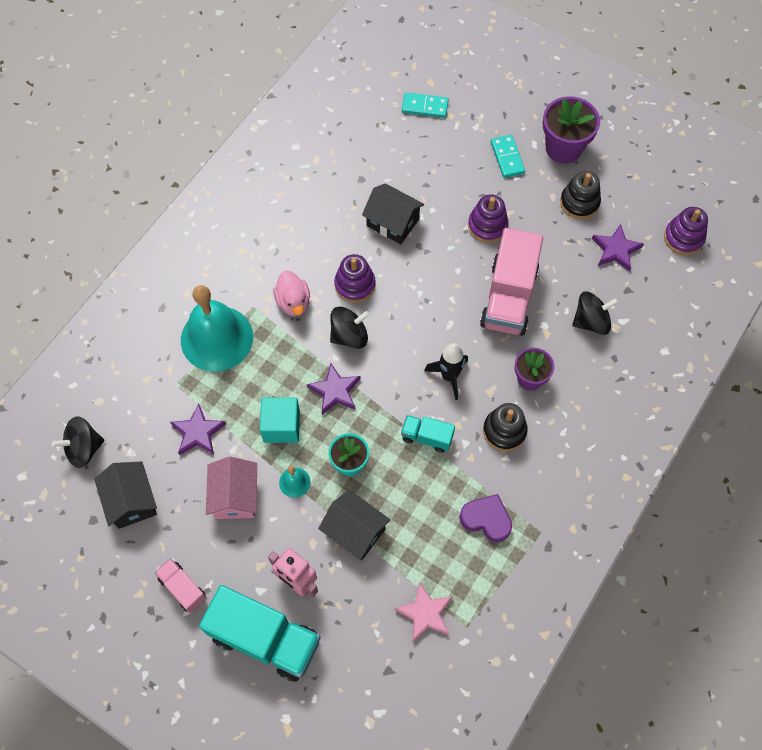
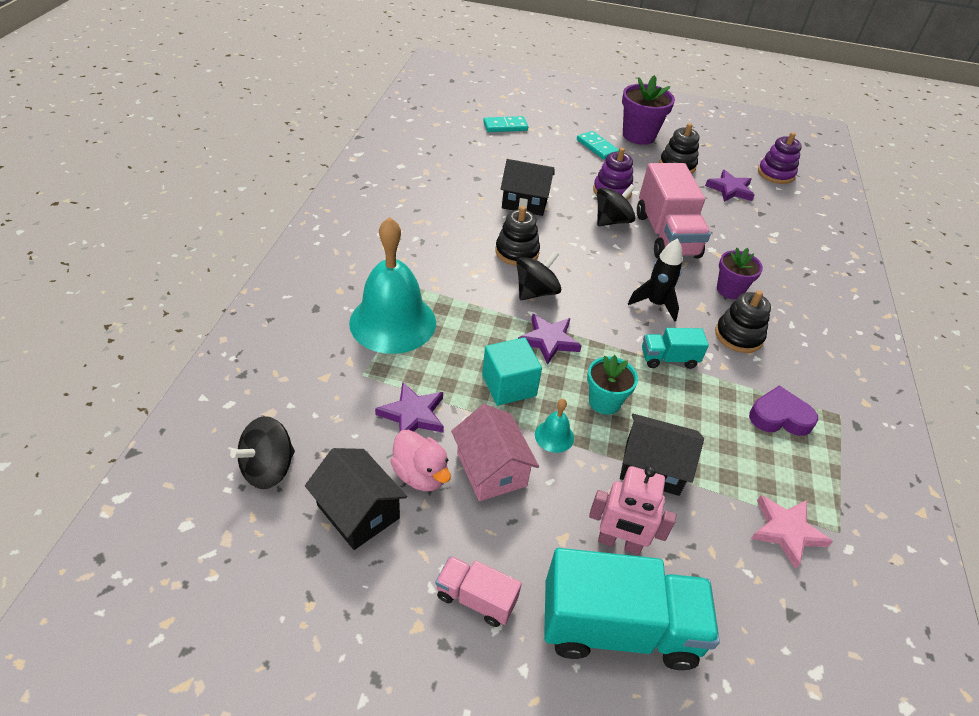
camera: 25 degrees left, 20 degrees down
pink duck [273,271,310,316] -> pink duck moved to [390,430,451,491]
purple stacking toy [334,254,376,303] -> black stacking toy [495,206,540,266]
black spinning top [572,291,619,335] -> black spinning top moved to [597,184,635,226]

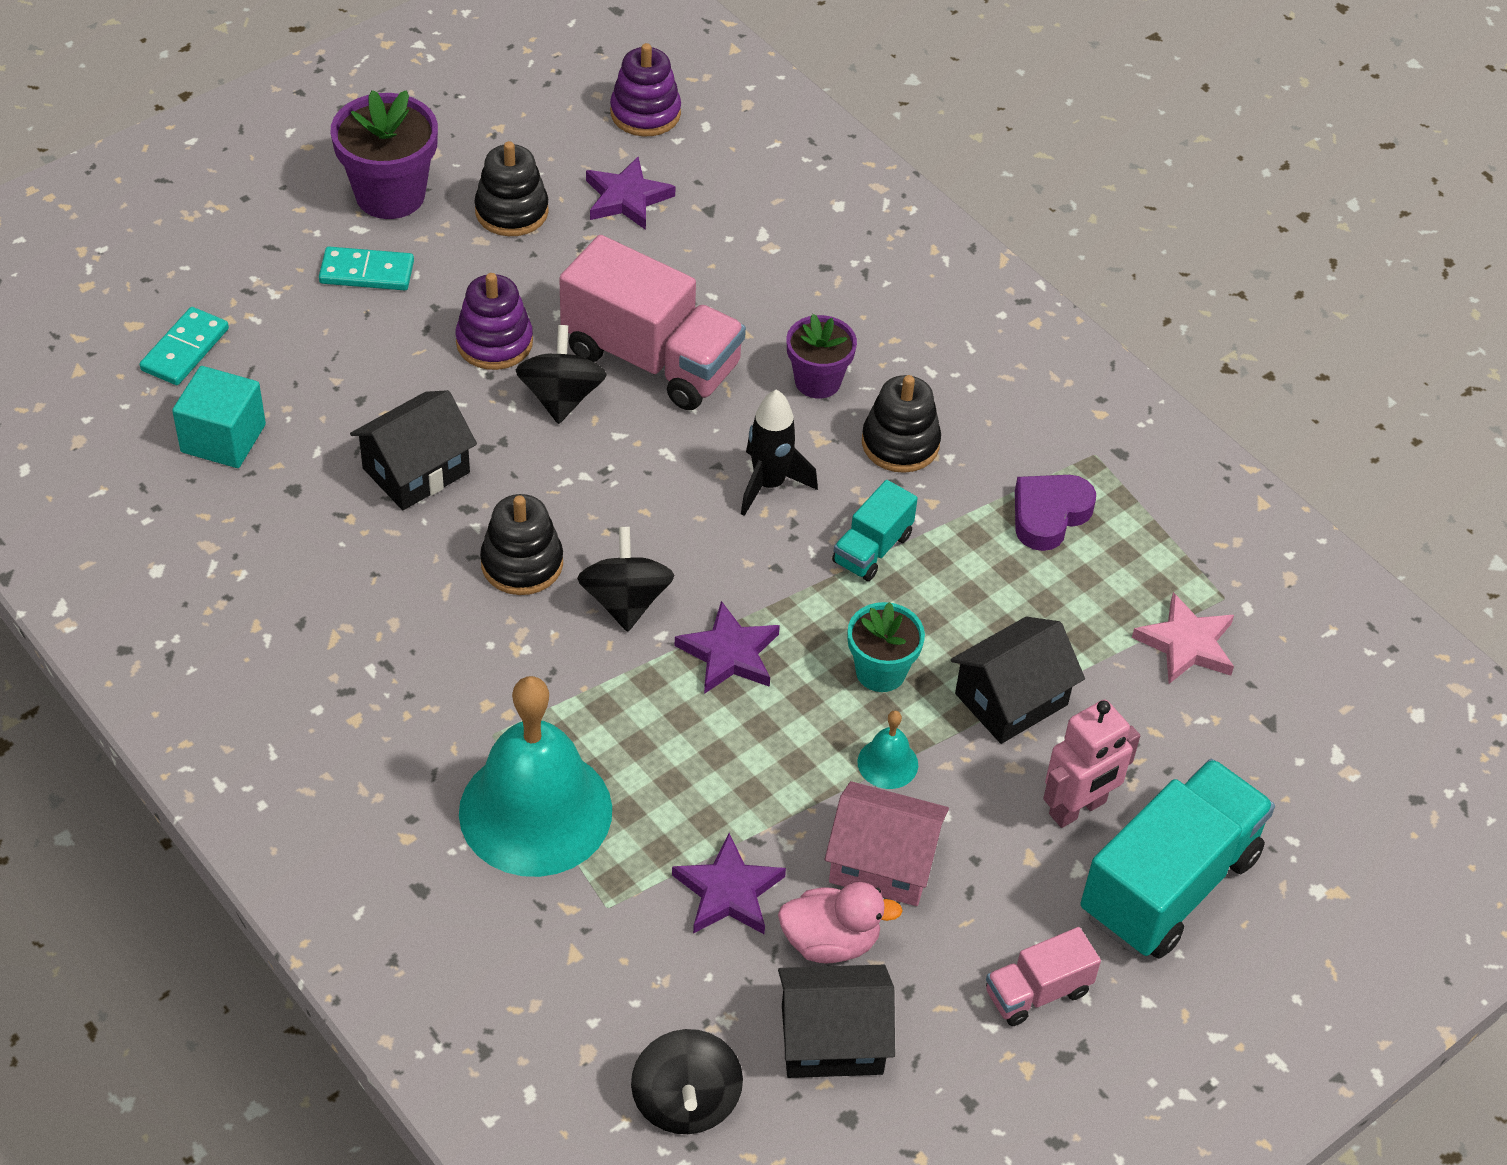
camera: 50 degrees left, 5 degrees up
turquoise cube [482,338,542,405] -> turquoise cube moved to [172,366,266,468]

